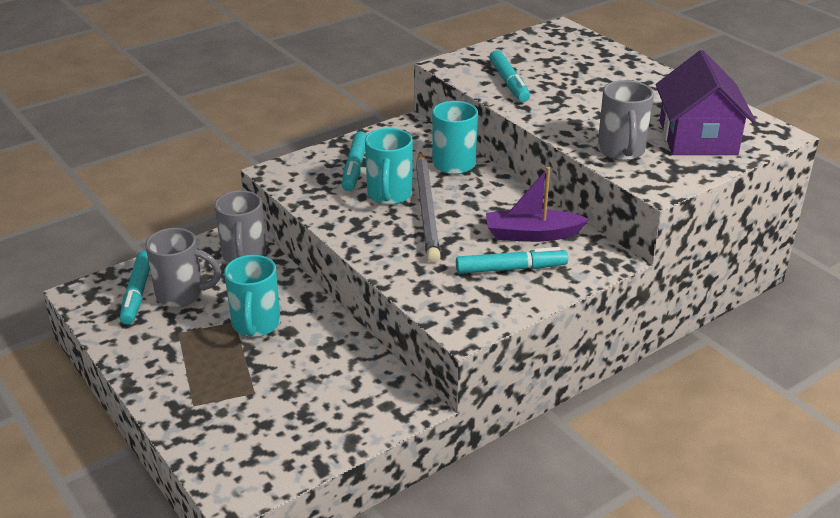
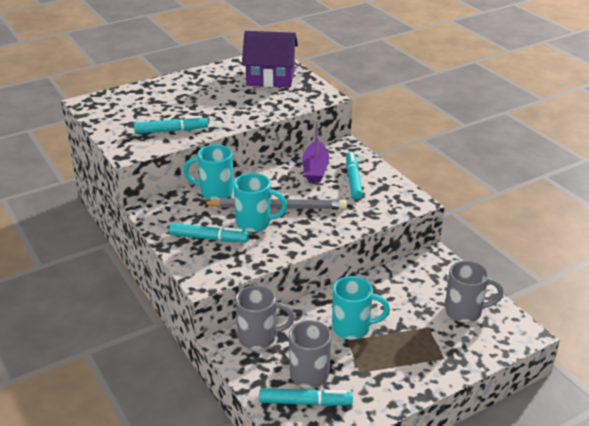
camera: 85 degrees left, 0 degrees up
grey mug [598,80,654,161] -> grey mug moved to [445,261,504,323]

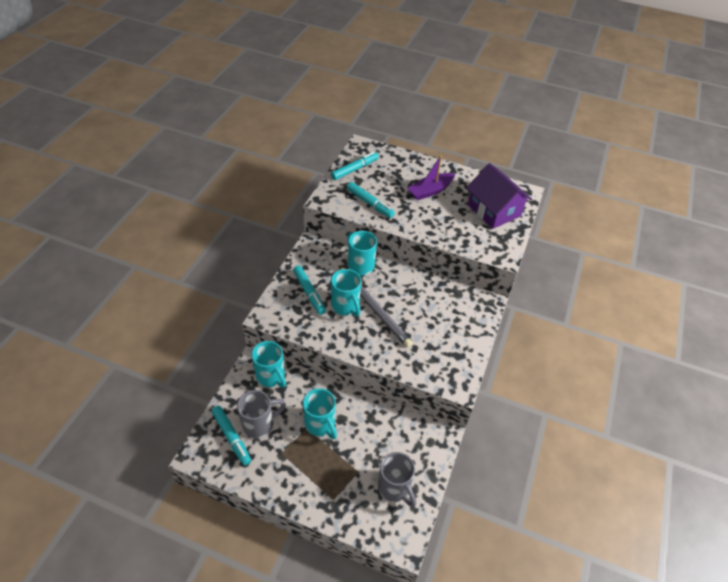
camera: 50 degrees right, 15 degrees up
grey mug [235,285,295,350] -> turquoise mug [252,341,286,388]
purple boat [302,120,329,183] -> purple boat moved to [407,155,455,200]
turquoise marker [346,152,363,199] -> turquoise marker moved to [331,151,379,180]

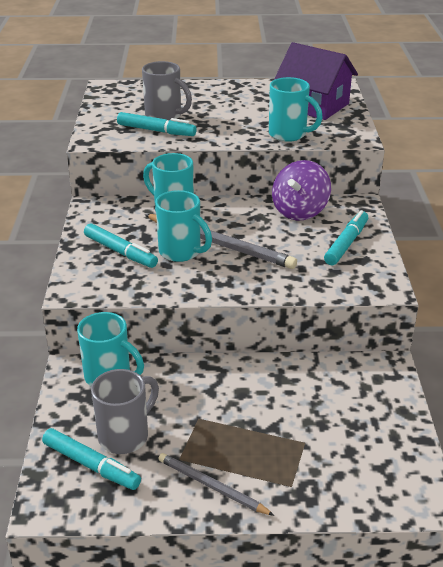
camera: 20 degrees left, 15 degrees down
turquoise mug [303,388,337,439] -> turquoise mug moved to [269,77,323,142]
turquoise marker [331,151,379,180] -> turquoise marker moved to [324,210,368,265]
grey mug [378,452,416,507] -> grey mug moved to [142,61,192,120]
purple boat [407,155,455,200] -> none
none -> grey pencil [158,453,275,516]
none -> purple spinning top [272,160,331,221]

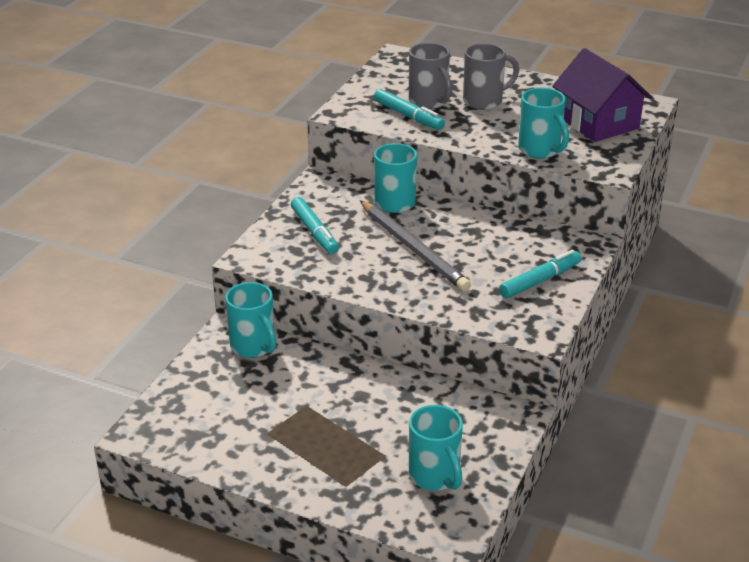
camera: 25 degrees right, 0 degrees up
turquoise marker [42,428,141,490] -> none
grey mug [91,369,159,454] -> grey mug moved to [463,43,519,110]
turquoise mug [155,190,212,262] -> turquoise mug moved to [409,405,463,491]
grey pencil [158,453,275,516] -> none
purple spinning top [272,160,331,221] -> none

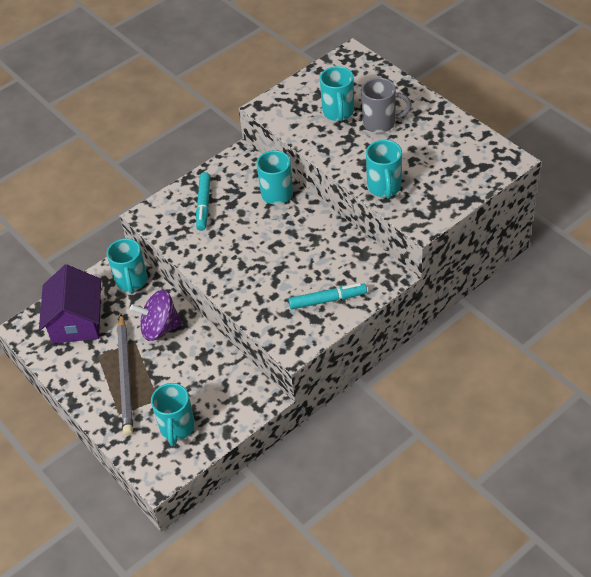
camera: 30 degrees right, 15 degrees up
grey pencil [360,200,471,291] -> grey pencil moved to [117,314,133,435]
turquoise marker [374,89,445,130] -> none
grey mug [409,43,452,109] -> turquoise mug [320,66,354,121]
purple house [552,48,652,142] -> purple house moved to [39,265,101,344]
none -> purple spinning top [130,290,182,341]

